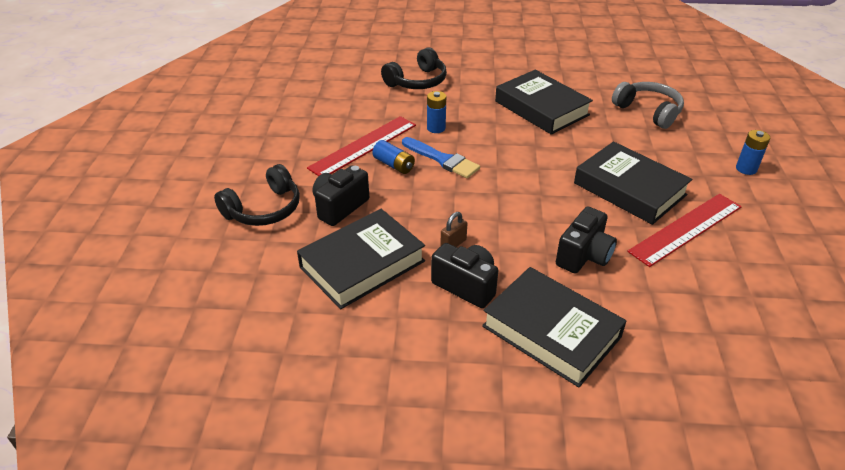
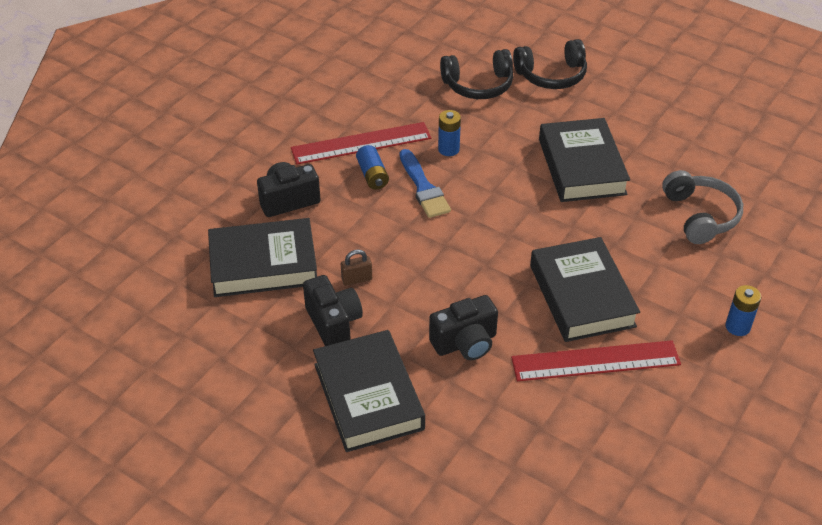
camera: 30 degrees right, 5 degrees up
black headphones [214,164,300,226] -> black headphones moved to [513,39,587,89]

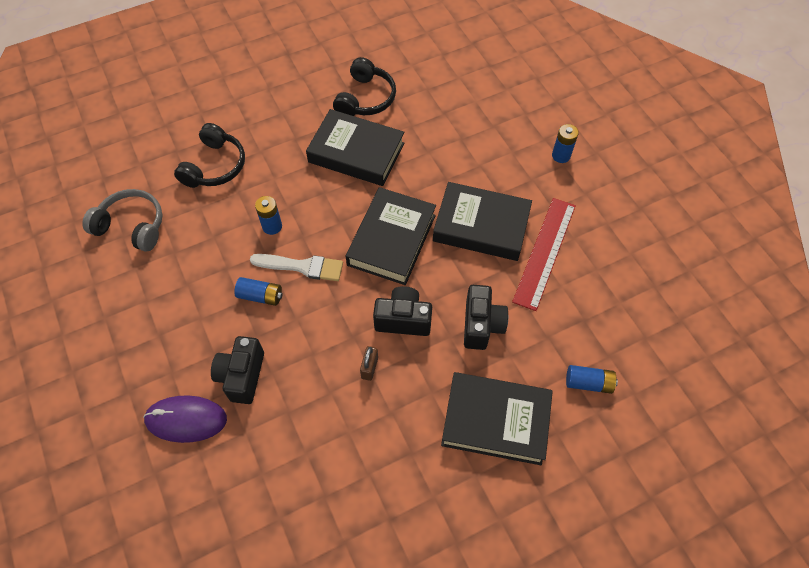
camera: 60 degrees left, 15 degrees up
black book [208,218,317,297] -> black book moved to [346,187,436,285]
red ruler [291,122,431,165] -> none
black camera [303,275,363,346] -> black camera moved to [373,286,432,336]
blue brush [400,149,451,218] -> white brush [250,254,343,281]
black headphones [513,39,587,89] -> black headphones moved to [333,57,396,116]
grey headphones [662,170,743,244] -> grey headphones moved to [82,189,162,252]
none -> purple mouse [143,395,227,443]
none -> blue battery [566,365,618,394]

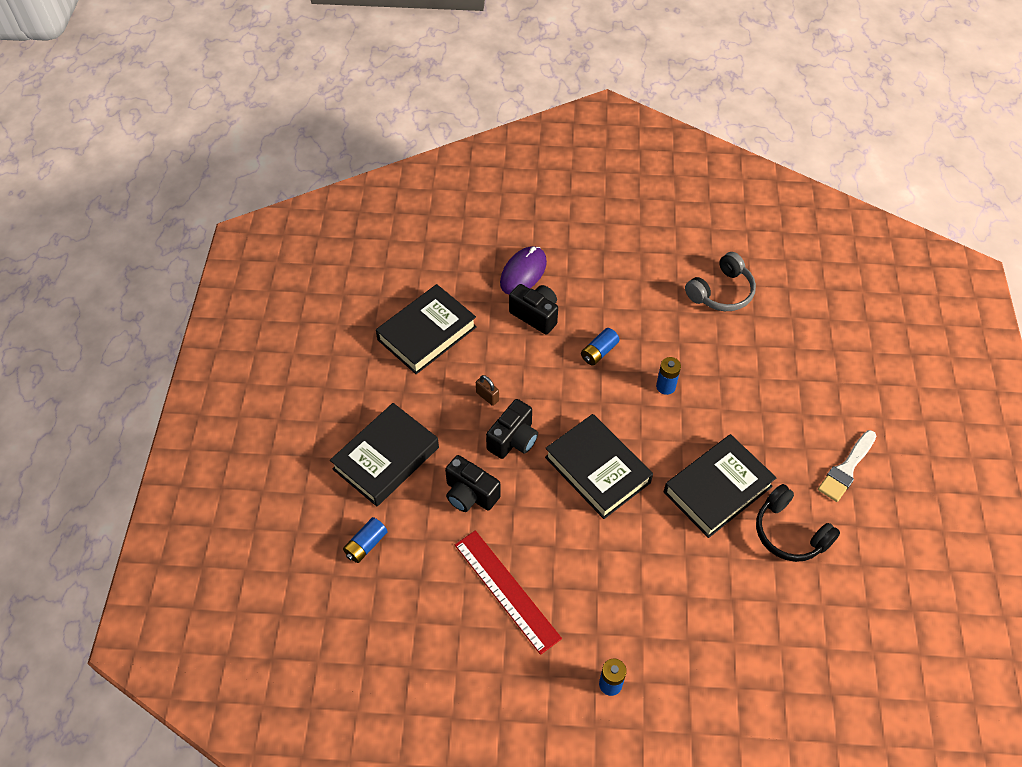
camera: 120 degrees right, 5 degrees down
black headphones [174,123,245,188] -> none
white brush [250,254,343,281] -> white brush moved to [818,430,876,502]
black book [433,182,532,261] -> black book moved to [376,284,476,374]

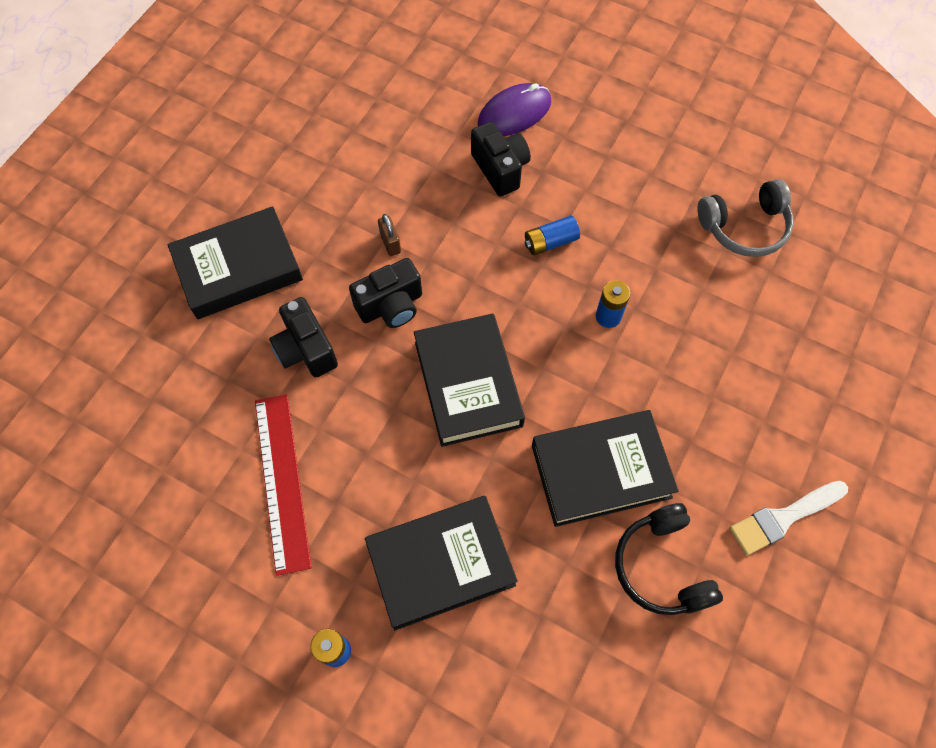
camera: 25 degrees right, 10 degrees up
blue battery [343,517,388,563] -> none
black book [376,284,476,374] -> black book moved to [365,496,518,630]

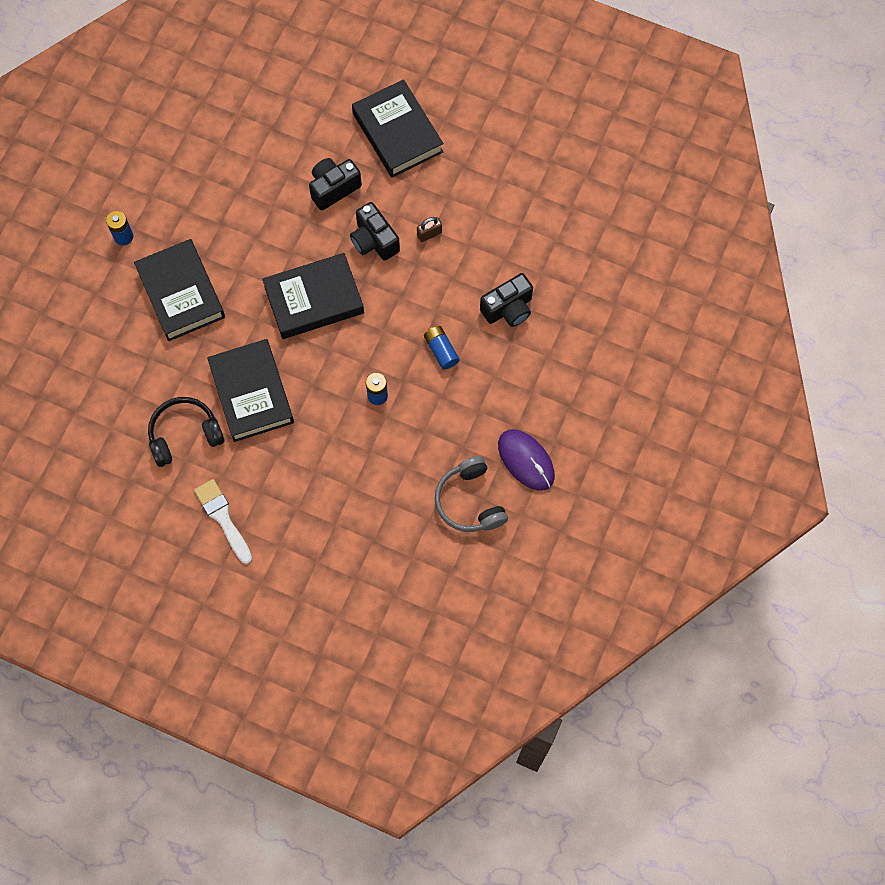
camera: 85 degrees right, 5 degrees up
red ruler [255,394,311,576] -> none
purple mouse [478,83,551,136] -> purple mouse moved to [498,429,555,491]

